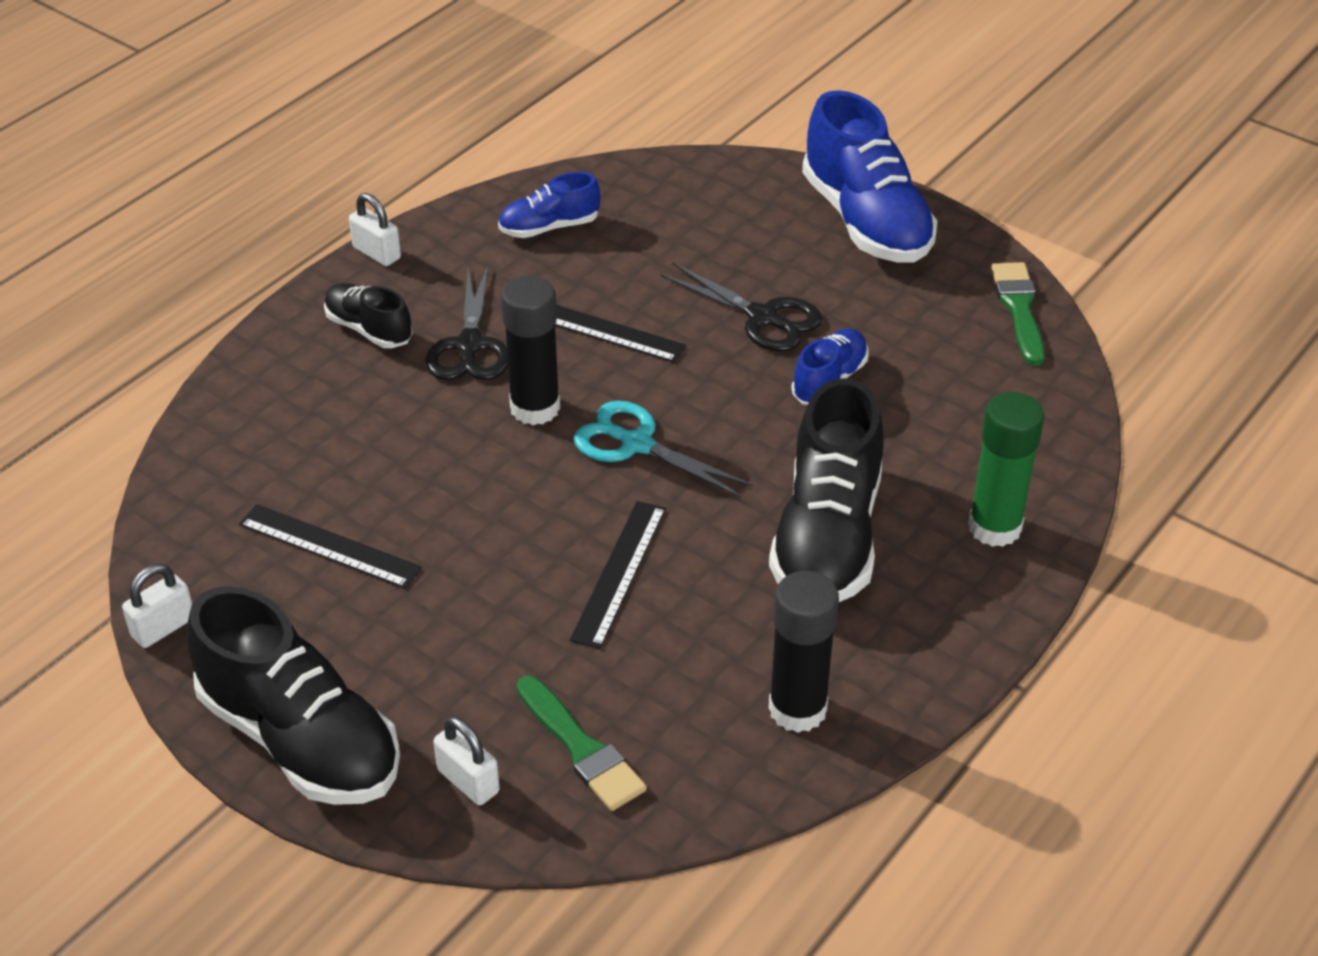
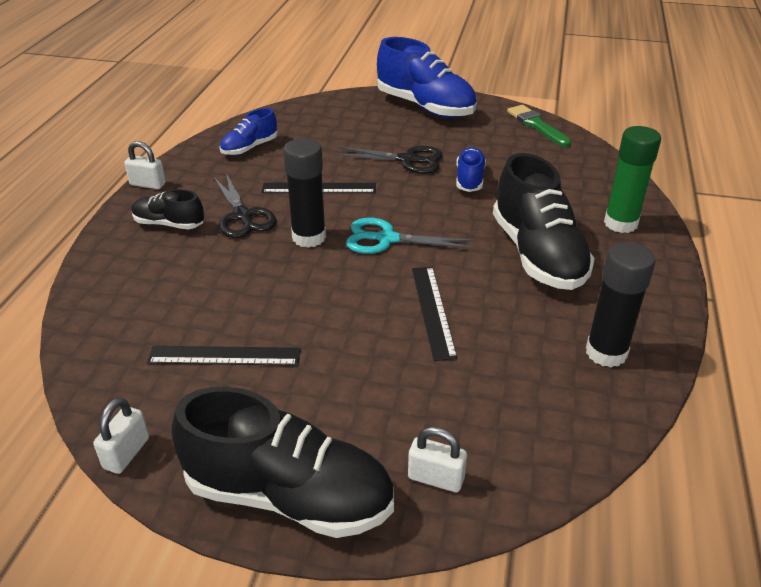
camera: 25 degrees left, 5 degrees down
green brush [517,676,647,811] -> none

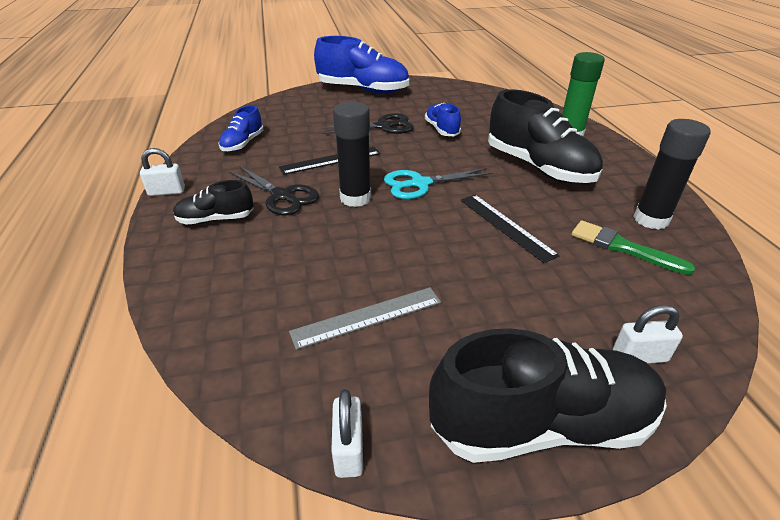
camera: 25 degrees left, 0 degrees up
black ruler [147,346,301,366] -> grey ruler [289,287,441,350]
green brush [507,105,571,147] -> green brush moved to [572,220,695,275]

